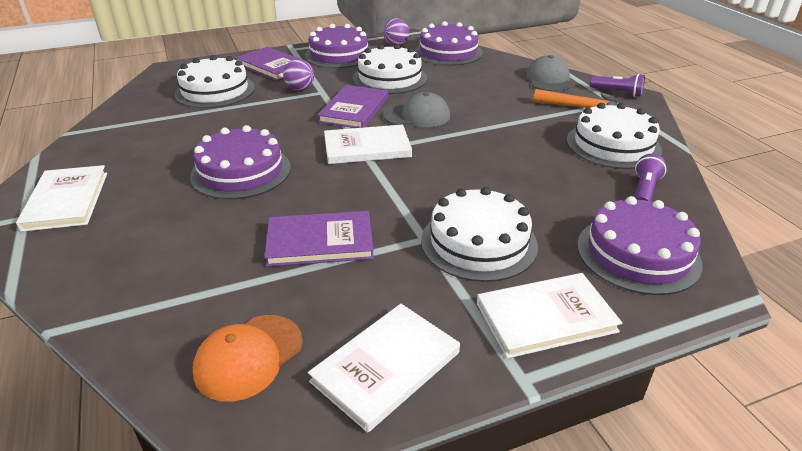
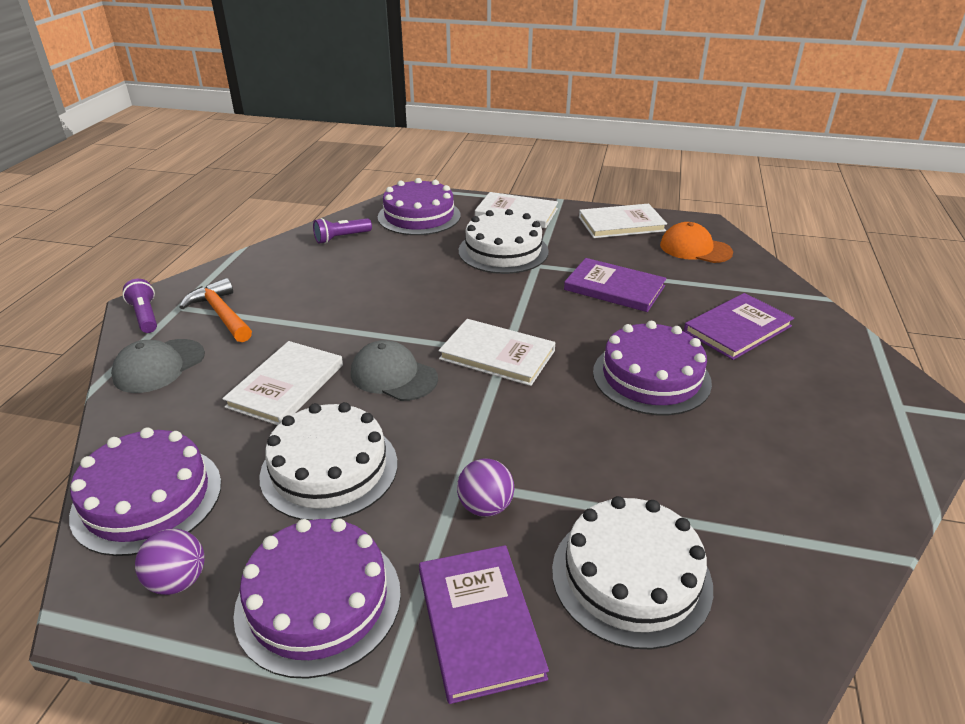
camera: 145 degrees left, 0 degrees up
white book [16,165,107,232] -> white book moved to [222,341,343,425]
orange cap [193,315,303,402] -> orange cap turned 135 degrees counterclockwise [660,222,733,263]
purple book [317,85,388,128] -> purple book moved to [684,293,794,360]
white cake [567,103,662,169] -> none

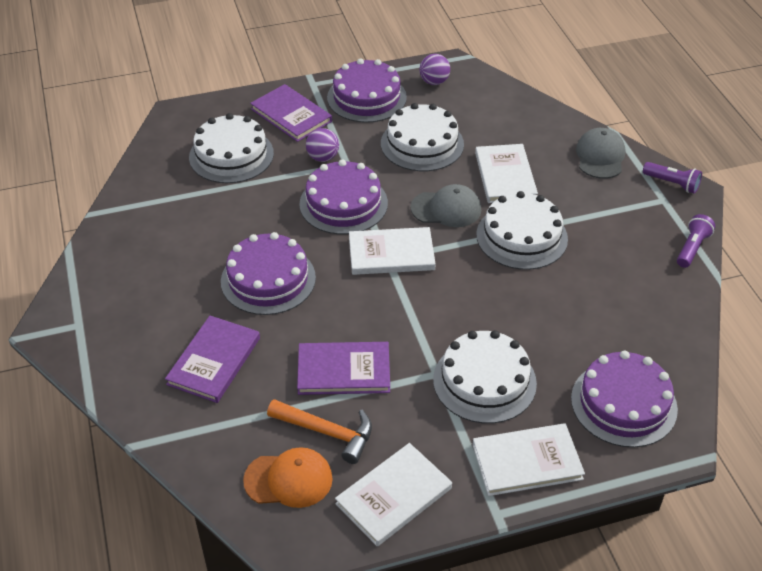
camera: 150 degrees right, 10 degrees up
purple cake [69,427,221,556] -> purple cake moved to [299,159,388,234]
orange hammer [180,278,252,342] -> orange hammer moved to [267,399,372,464]
purple flashlight [313,218,372,244] -> purple flashlight moved to [677,214,715,268]
none -> white cake [476,191,568,270]

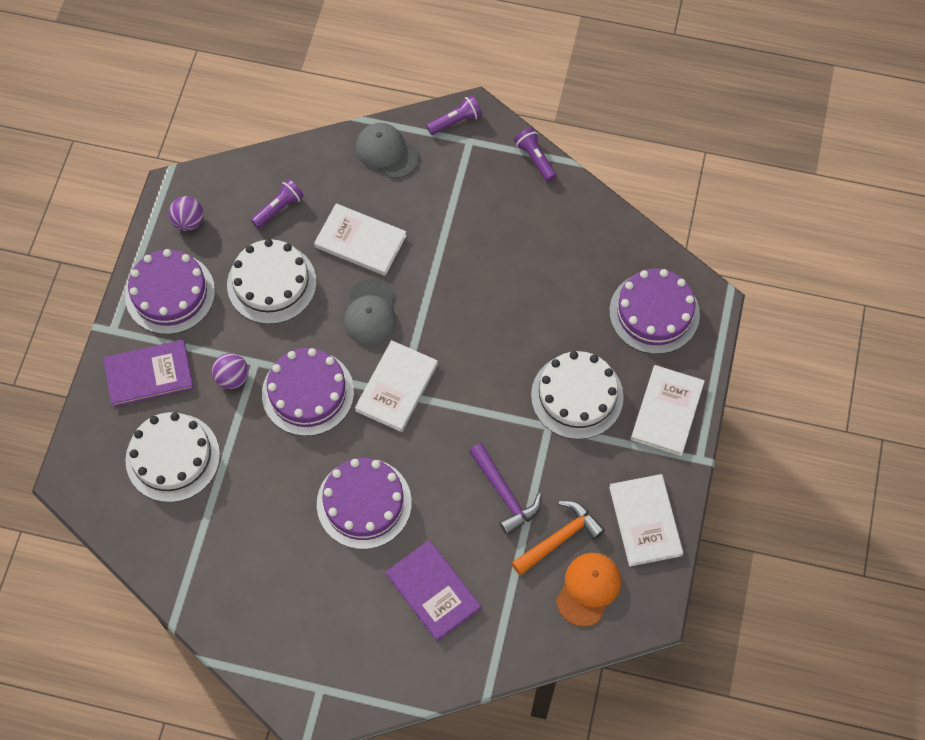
camera: 60 degrees left, 20 degrees up
purple book [297,342,390,395] -> purple hammer [469,443,542,535]
grey cap [410,184,481,227] -> grey cap turned 150 degrees clockwise [344,279,396,345]
white cake [476,191,568,270] -> none
none -> purple flashlight [251,179,304,229]

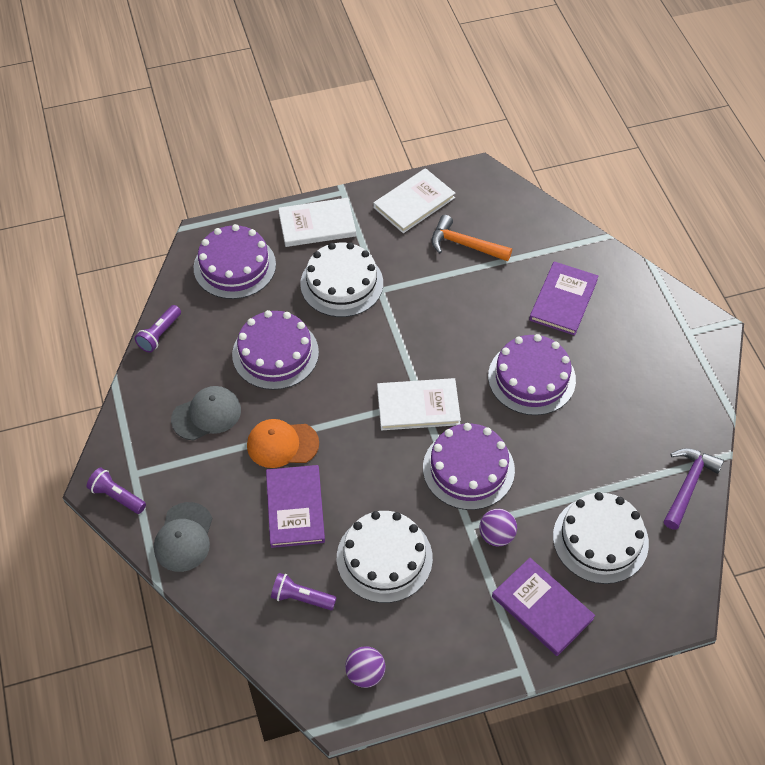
camera: 120 degrees left, 10 degrees down
purple cake [125,249,215,334] -> purple cake moved to [232,310,319,390]
white book [314,203,407,276] -> purple book [266,465,325,548]
grey cap [344,279,396,345] -> grey cap moved to [171,386,241,440]
purple hammer [469,443,542,535] -> purple hammer moved to [664,448,724,530]
purple flashlight [514,128,557,182] -> purple flashlight moved to [135,305,181,353]
orange cap [556,553,621,627] -> orange cap moved to [247,419,319,468]

